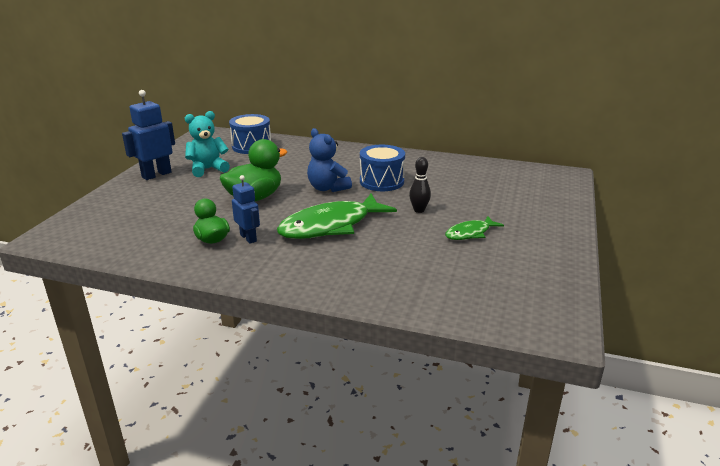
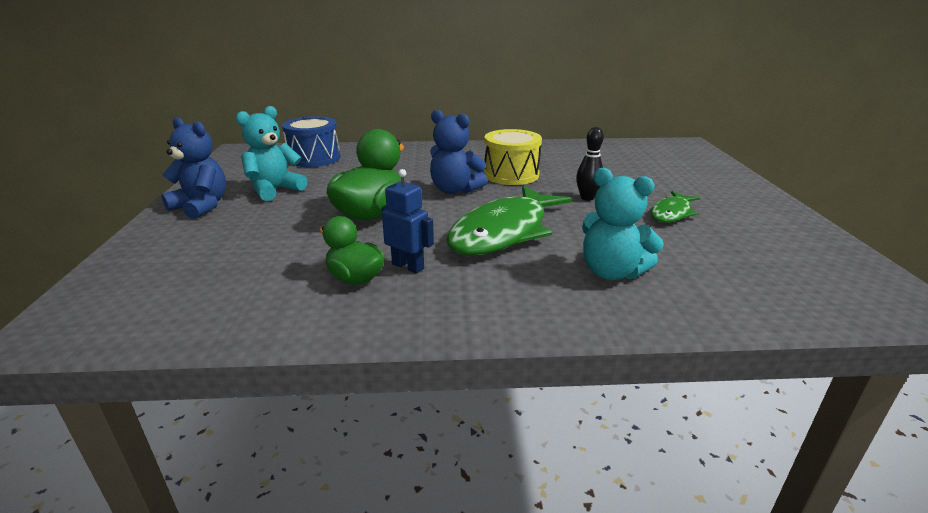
camera: 20 degrees left, 0 degrees up
blue robot [122,90,175,180] -> blue teddy bear [161,117,226,219]
blue drum [360,145,405,191] -> yellow drum [484,129,542,185]
none -> turquoise teddy bear [582,168,664,280]

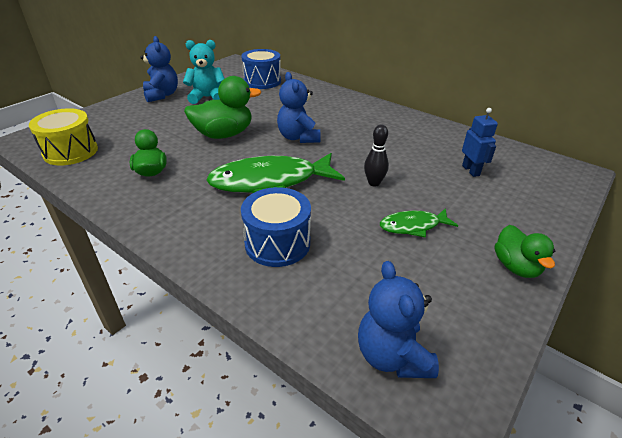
camera: 40 degrees right, 10 degrees up
blue robot [381,169,434,274] -> blue robot moved to [462,108,498,177]
yellow drum [484,129,542,185] -> yellow drum moved to [29,108,98,166]
turquoise teddy bear [582,168,664,280] -> blue drum [241,187,311,267]
none -> blue teddy bear [358,261,439,378]
none -> green duck [495,225,555,278]

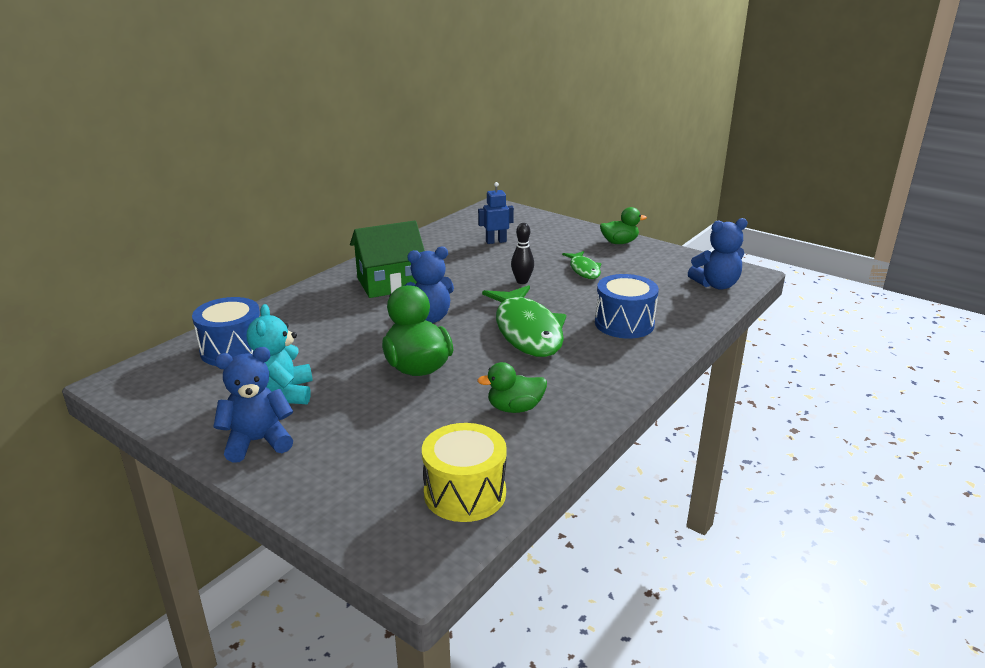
camera: 90 degrees left, 10 degrees down
none -> green house [350,221,425,298]

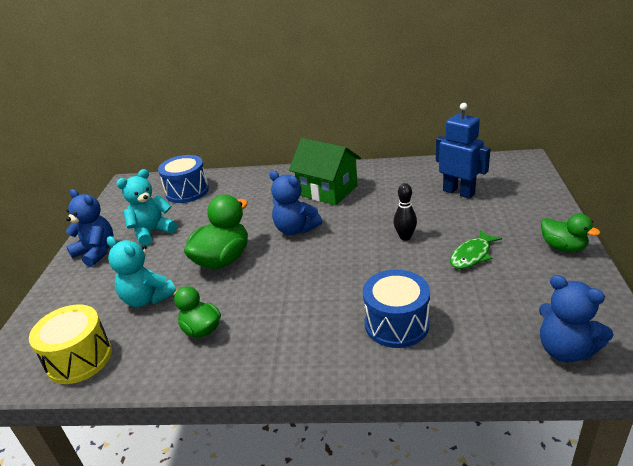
camera: 60 degrees right, 5 degrees up
blue robot [478,182,514,244] -> blue robot [436,103,491,199], size x1.54
green fish [482,285,566,357] -> none
none -> turquoise teddy bear [107,236,176,307]

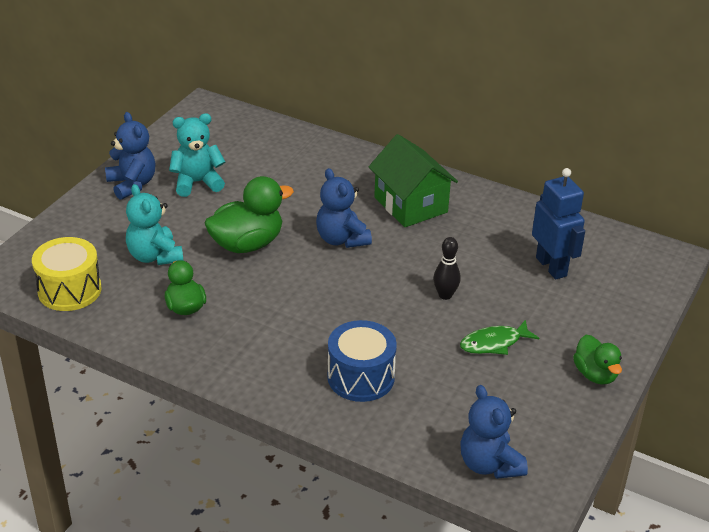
camera: 20 degrees right, 5 degrees up
blue drum [158,155,209,203] -> none

